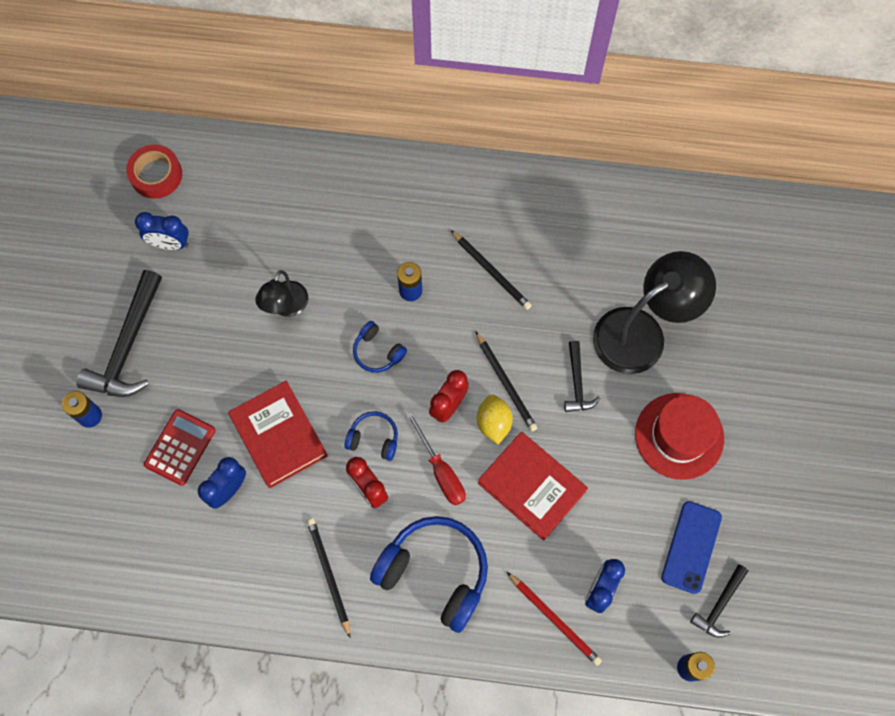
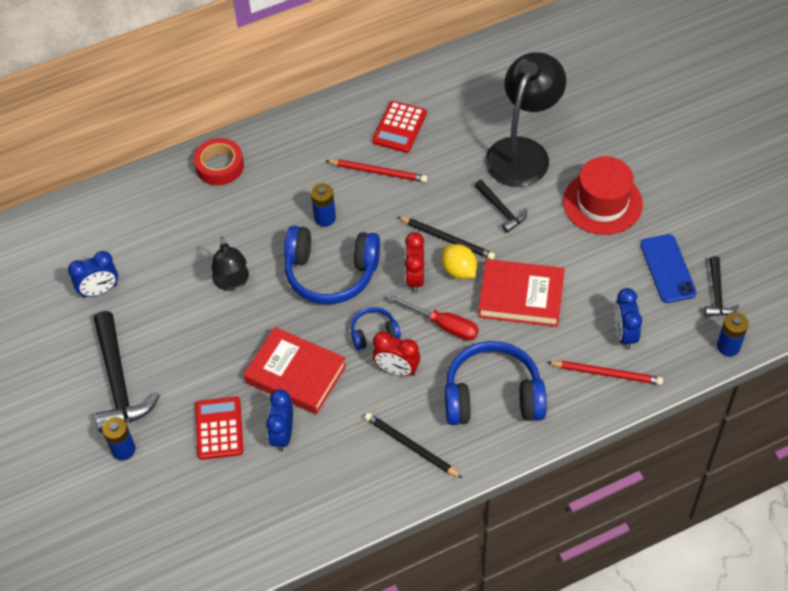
camera: 30 degrees left, 15 degrees down
red tape [126,145,182,199] -> red tape moved to [194,138,244,185]
blue headphones [353,321,407,373] -> blue headphones [284,226,380,304], size x2.03
black pencil [451,230,532,310] -> red pencil [325,159,427,182]
none -> red calculator [372,101,427,153]

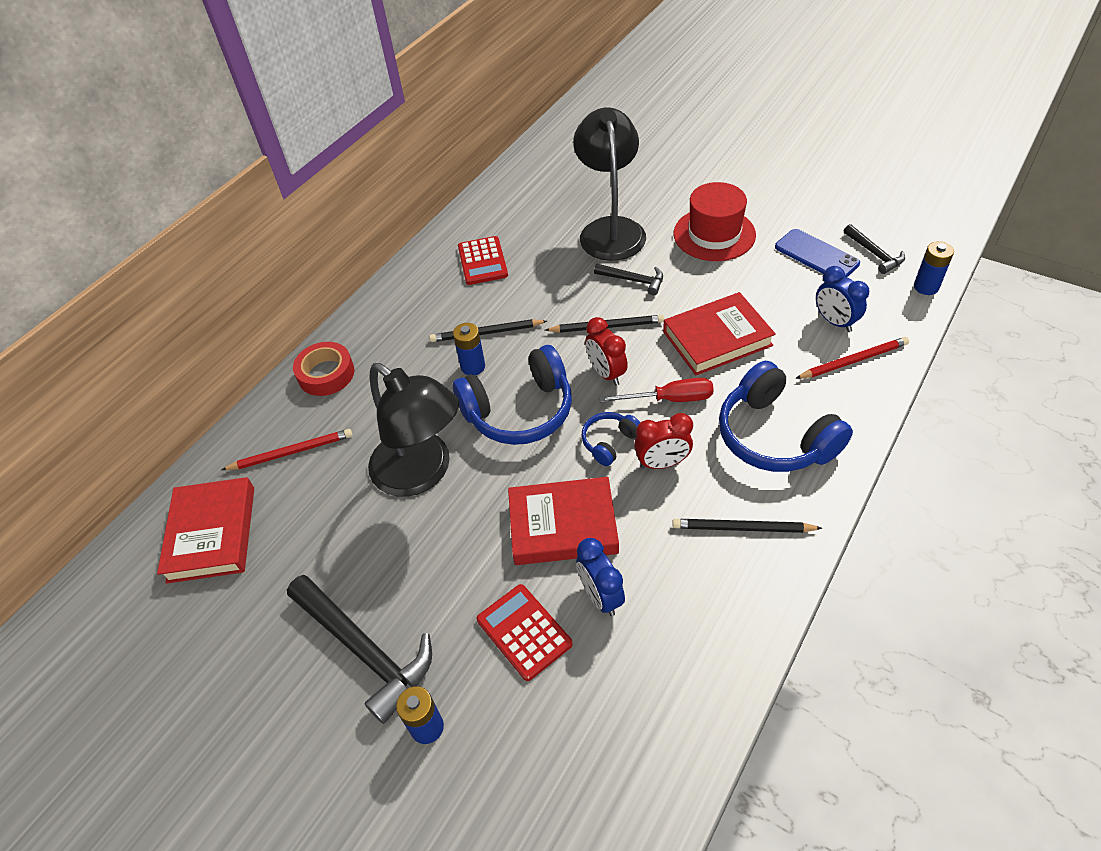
camera: 30 degrees left, 5 degrees down
blue clock [68,251,118,298] -> none
black lamp [211,237,249,291] -> black lamp [368,363,459,497], size x1.82
red pencil [325,159,427,182] -> red pencil moved to [221,429,353,470]
yellow lemon [442,244,477,279] -> none
blue headphones [445,341,547,425] -> blue headphones turned 90 degrees counterclockwise [719,361,853,472]
none -> red book [157,477,254,584]
none -> black pencil [429,319,547,342]

